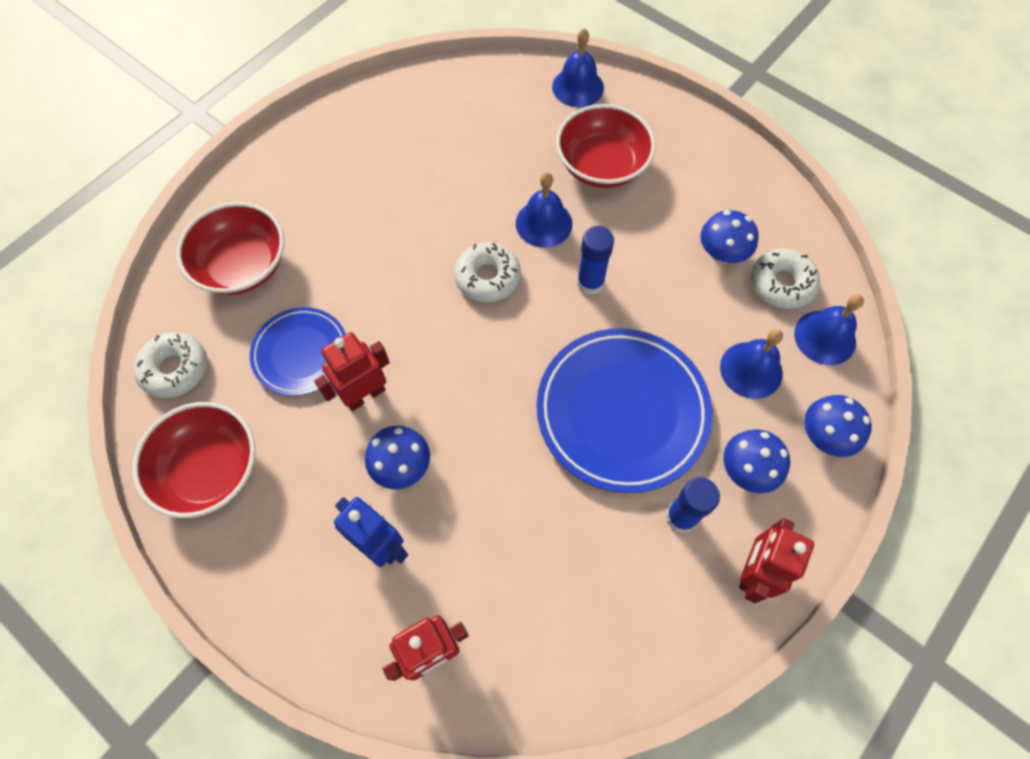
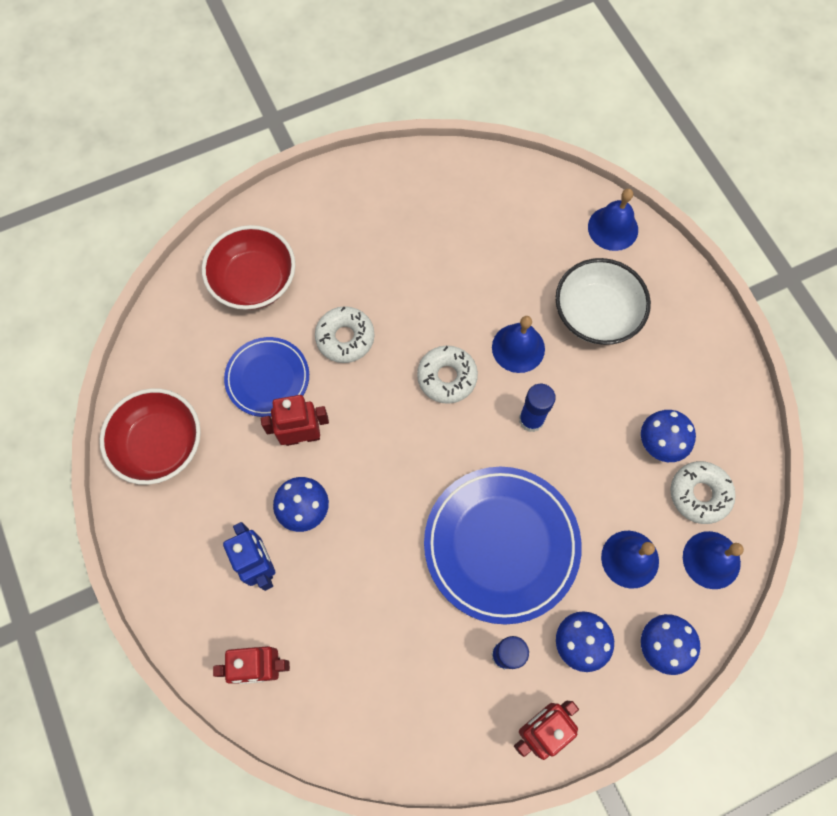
camera: 25 degrees right, 5 degrees up
white donut [134,332,207,398] -> white donut moved to [315,306,375,363]
red bowl [556,104,656,188] -> white bowl [555,258,651,345]

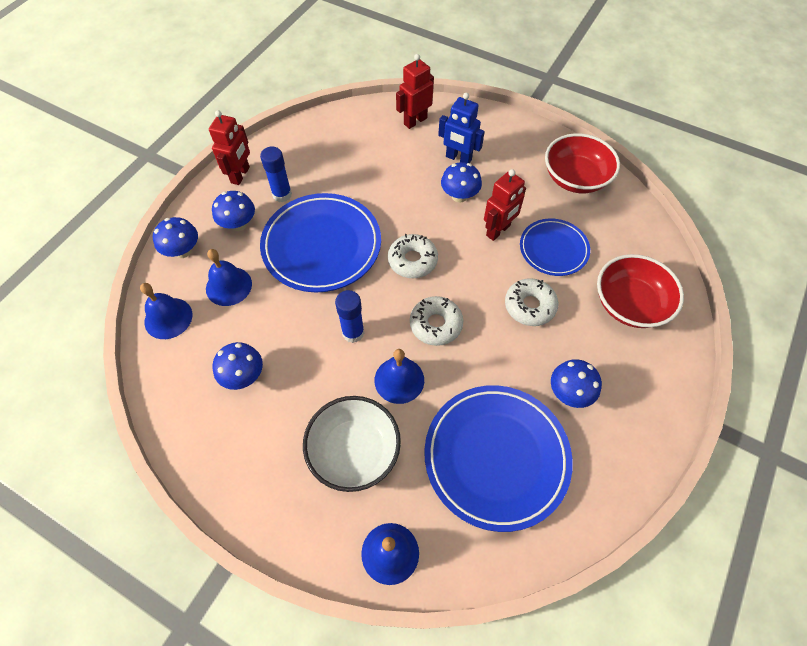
camera: 145 degrees right, 10 degrees down
white donut [670,461,736,524] -> white donut moved to [388,234,438,278]
none -> blue plate [424,385,573,532]
none -> blue mushroom [551,359,602,408]

